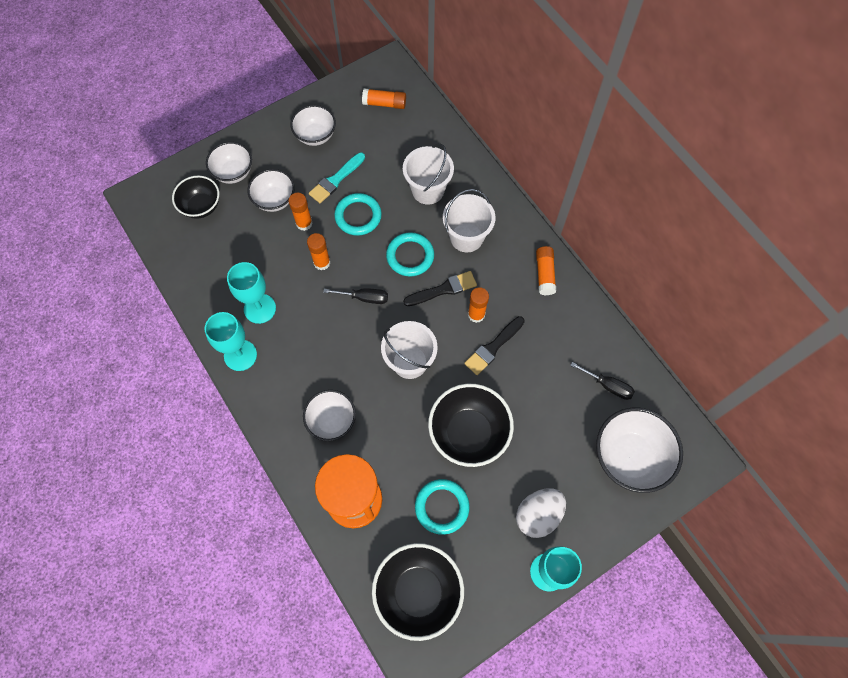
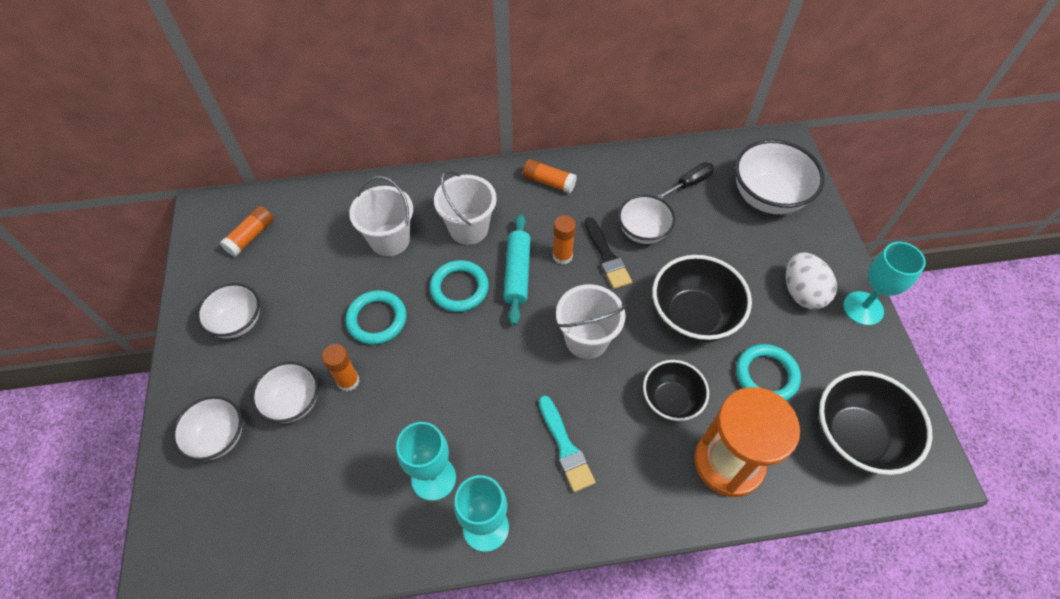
camera: 65 degrees left, 10 degrees down
black bowl [172,175,219,219] -> black bowl moved to [643,360,709,421]
white bowl [303,390,356,441] -> white bowl moved to [618,195,675,244]
orange glue stick [307,233,330,270] -> none
turquoise brush [309,152,365,203] -> turquoise brush moved to [539,395,595,492]
black screwdriver [323,288,388,304] -> none
black brush [403,271,477,306] -> turquoise rolling pin [503,214,531,325]

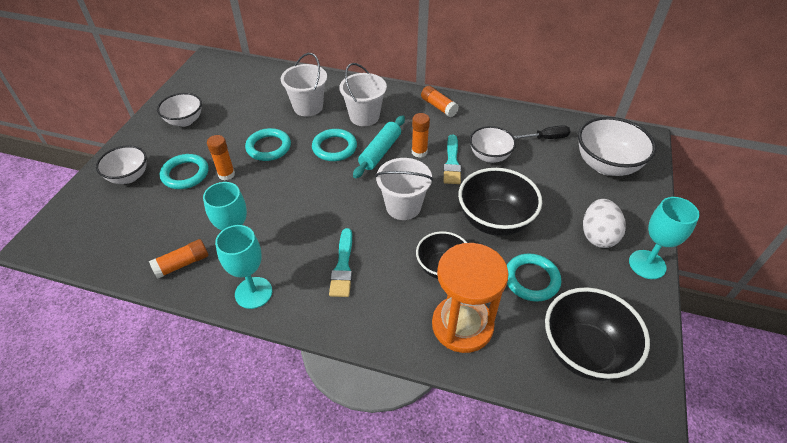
camera: 25 degrees right, 10 degrees down
orange glue stick [220,206,274,257] -> orange glue stick moved to [149,239,209,279]
white bowl [251,361,319,423] -> turquoise ring [160,154,209,189]
black brush [584,217,632,289] -> turquoise brush [443,134,461,184]

